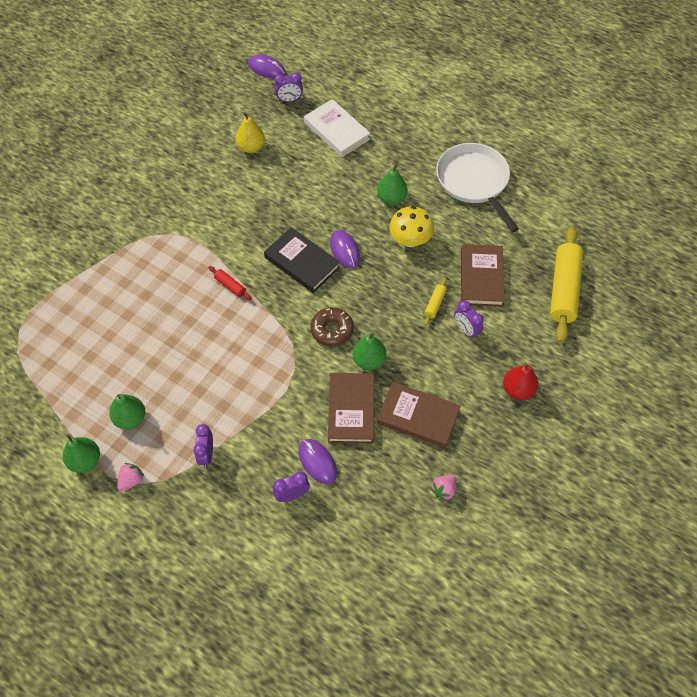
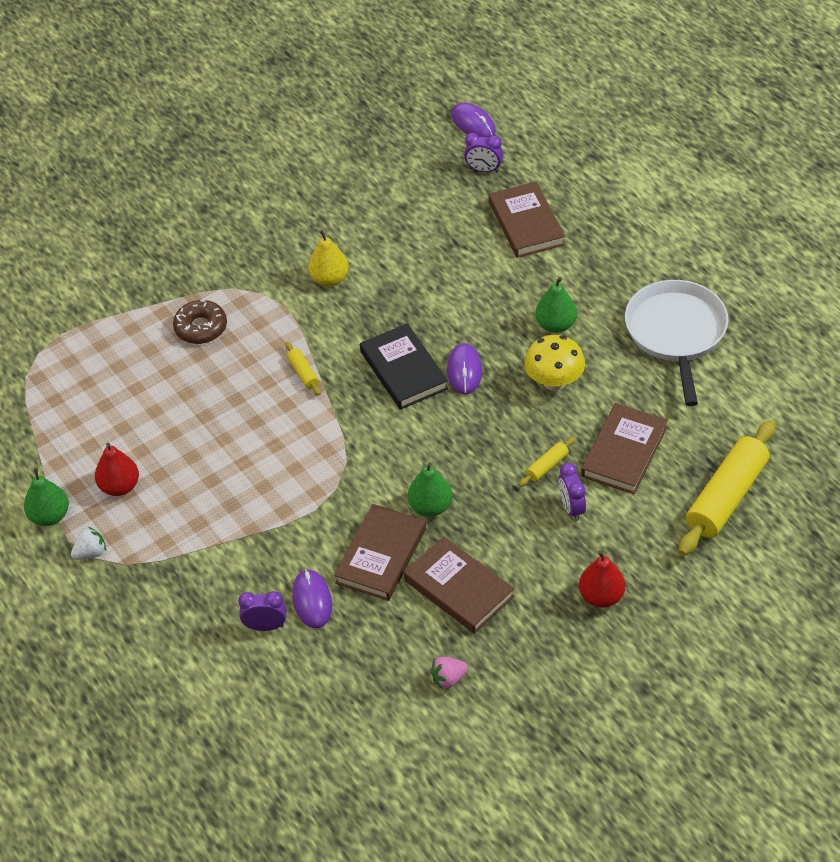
camera: 25 degrees right, 10 degrees down
green pear [109,394,145,430] -> red pear [95,443,139,496]
pink strawberry [117,463,145,491] -> white strawberry [71,527,106,560]
purple clock [194,424,213,467] -> none
red rolling pin [208,266,252,301] -> yellow rolling pin [285,342,321,396]
yellow pear [236,112,265,153] -> yellow pear moved to [308,230,349,287]
white book [304,99,370,157] -> brown book [489,182,565,258]
brown donut [310,307,354,346] -> brown donut moved to [173,300,227,344]

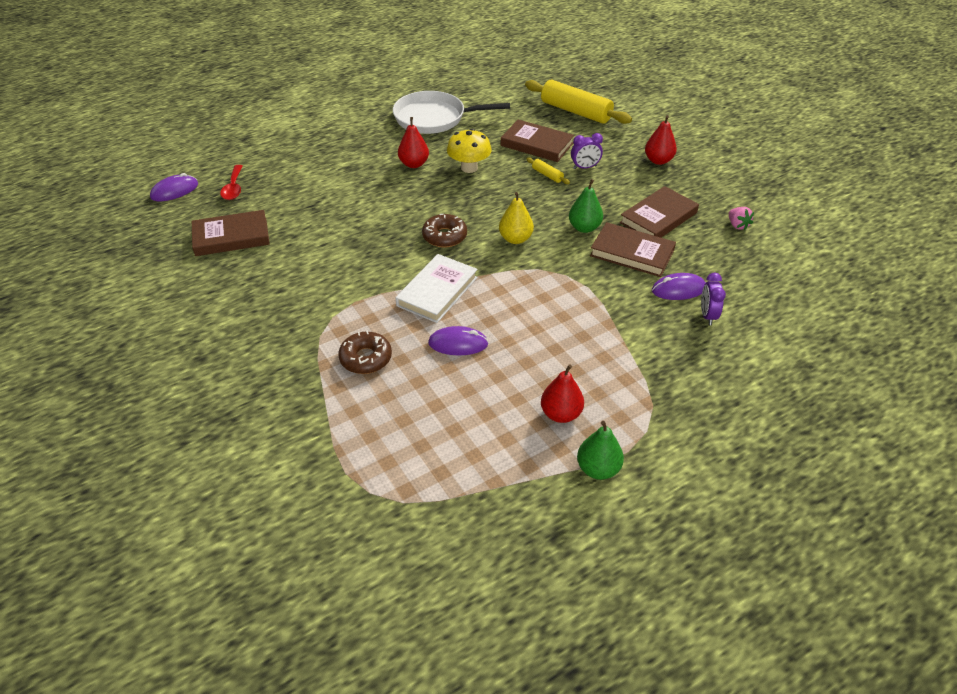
camera: 90 degrees left, 5 degrees down
white strawberry [71,527,106,560] -> none
yellow rolling pin [285,342,321,396] -> white book [395,254,478,323]
yellow pear [308,230,349,287] -> yellow pear moved to [499,192,534,244]
black book [360,323,448,410] -> brown donut [422,214,467,248]
purple mouse [447,343,482,394] -> purple mouse moved to [428,326,488,355]
purple clock [464,133,503,172] -> red spoon [220,165,243,200]
brown book [489,182,565,258] -> brown book moved to [192,210,270,256]
green pear [535,277,577,333] -> red pear [398,117,429,168]

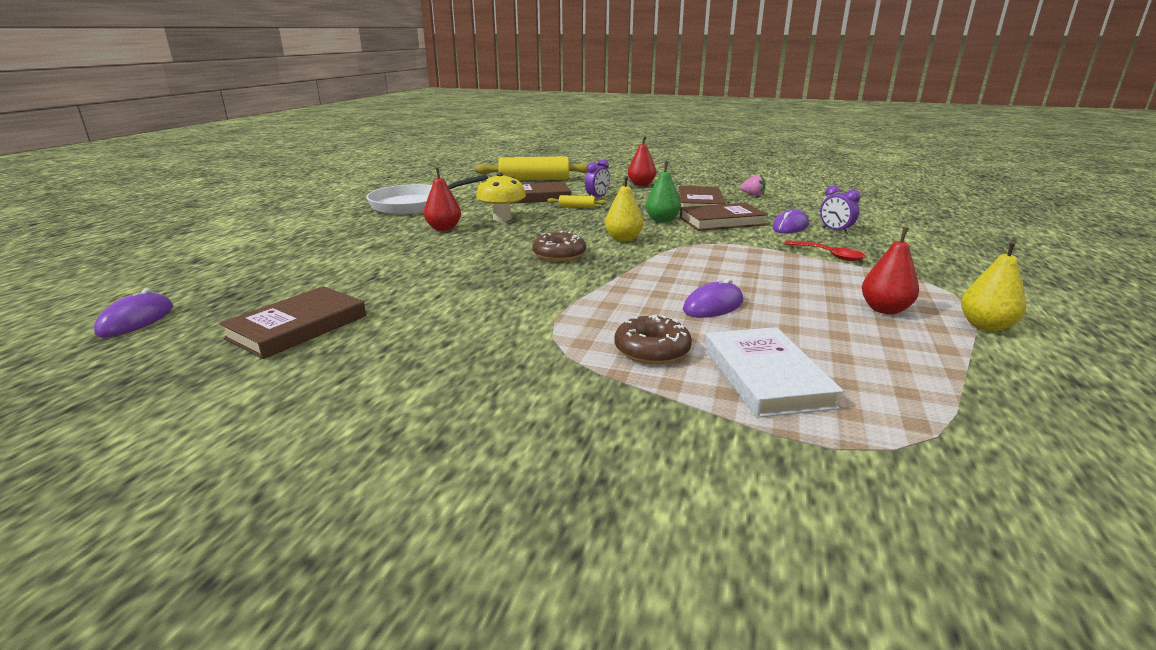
camera: 40 degrees left, 20 degrees down
red spoon [220,165,243,200] -> red spoon moved to [784,240,866,261]
white book [395,254,478,323] -> white book moved to [705,327,843,418]
green pear [577,421,624,480] -> yellow pear [961,241,1026,332]

